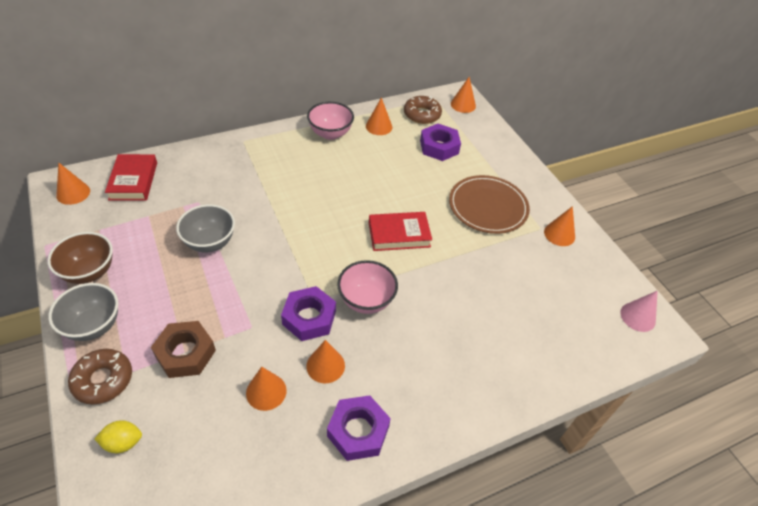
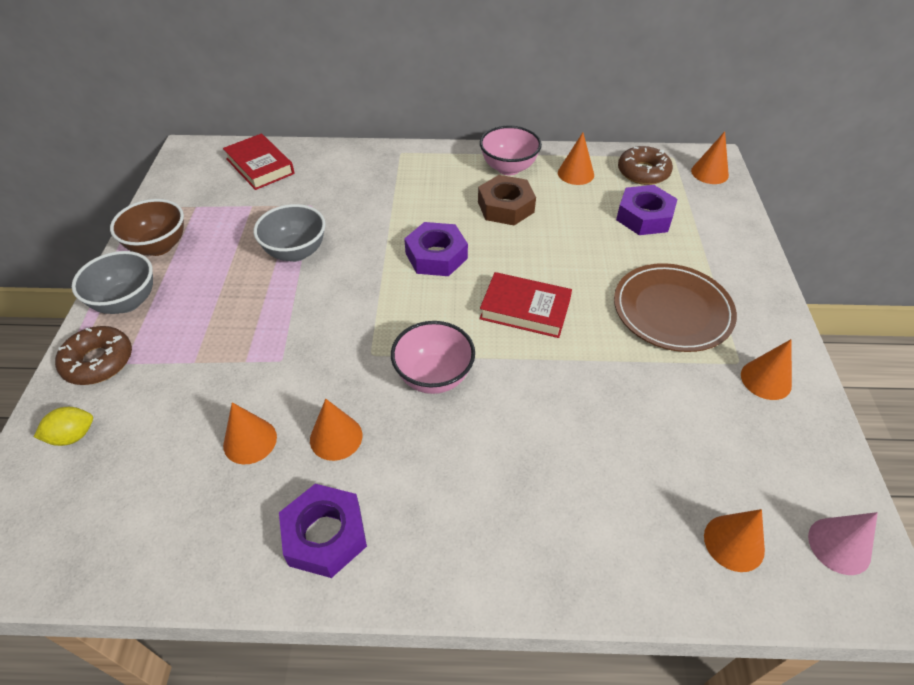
camera: 30 degrees right, 0 degrees up
orange cone [56,163,90,205] -> orange cone moved to [704,509,765,572]
yellow lemon [95,420,142,453] -> yellow lemon turned 45 degrees counterclockwise [34,407,93,446]
red book [105,154,157,201] -> red book turned 60 degrees counterclockwise [223,134,295,190]
brown nut [151,321,216,378] -> brown nut moved to [478,175,536,226]
purple nut [281,286,336,341] -> purple nut moved to [404,222,468,276]

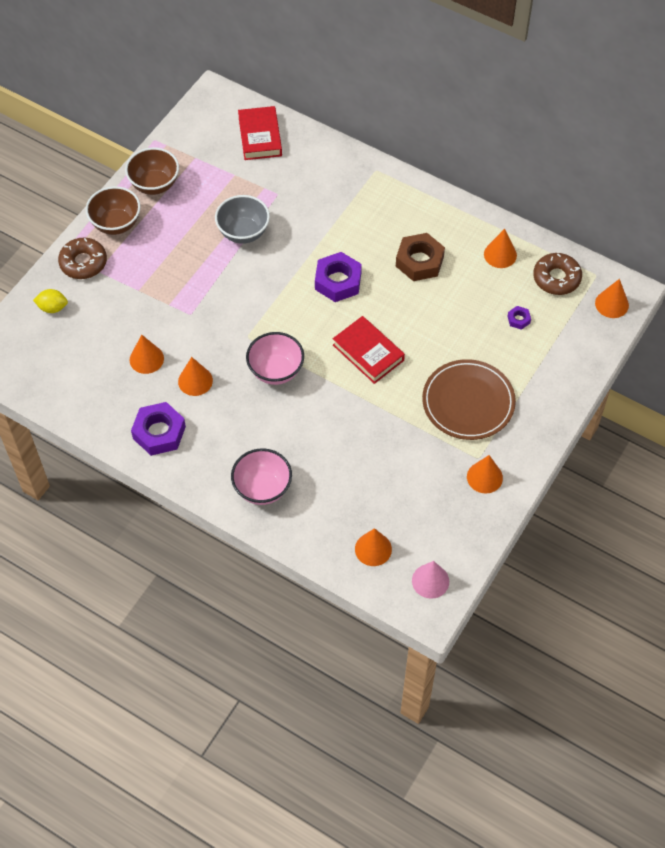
camera: 30 degrees right, 10 degrees up
grey bowl [72,251,153,314] -> brown bowl [86,186,141,235]
pink bowl [480,126,542,175] -> pink bowl moved to [231,448,292,505]
purple nut [616,185,678,235] -> purple nut [507,306,531,330], size x0.47

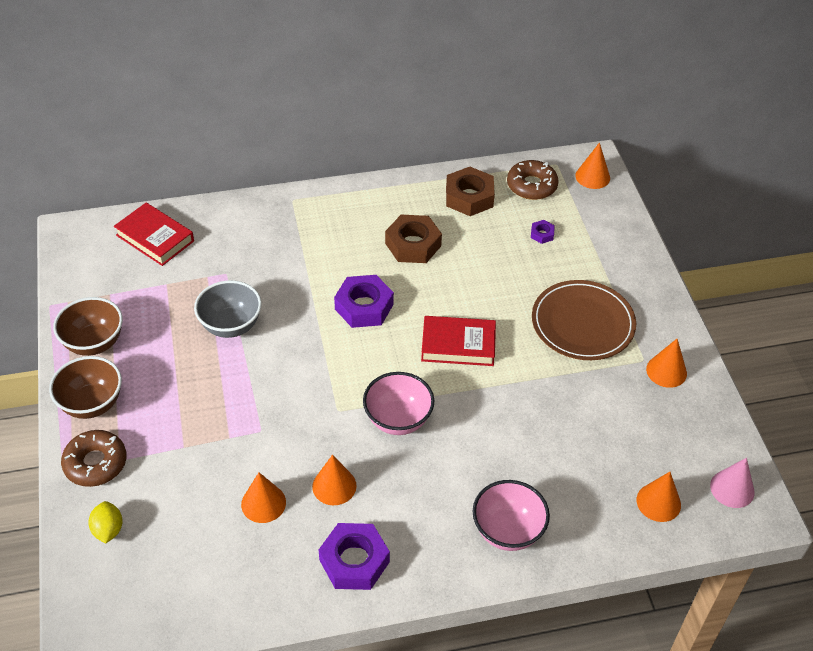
camera: 45 degrees left, 10 degrees down
yellow lemon [33,289,68,313] -> yellow lemon turned 60 degrees counterclockwise [88,501,123,543]
orange cone [484,229,517,268] -> brown nut [446,167,495,216]

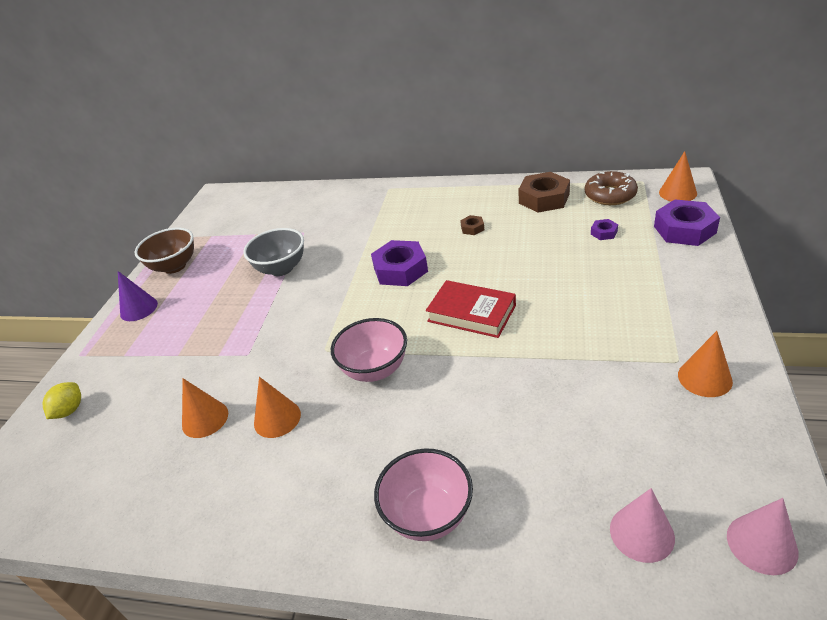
camera: 30 degrees right, 10 degrees down
brown bowl [49,356,122,419] -> purple cone [118,271,158,321]
brown donut [61,430,127,487] -> none
red book [114,203,194,266] -> none
purple nut [319,523,390,590] -> purple nut moved to [654,199,720,246]
brown nut [385,215,442,263] -> brown nut [460,215,484,235], size x0.47
brown plate [532,280,636,360] -> none
orange cone [637,472,681,522] -> pink cone [610,488,675,563]

